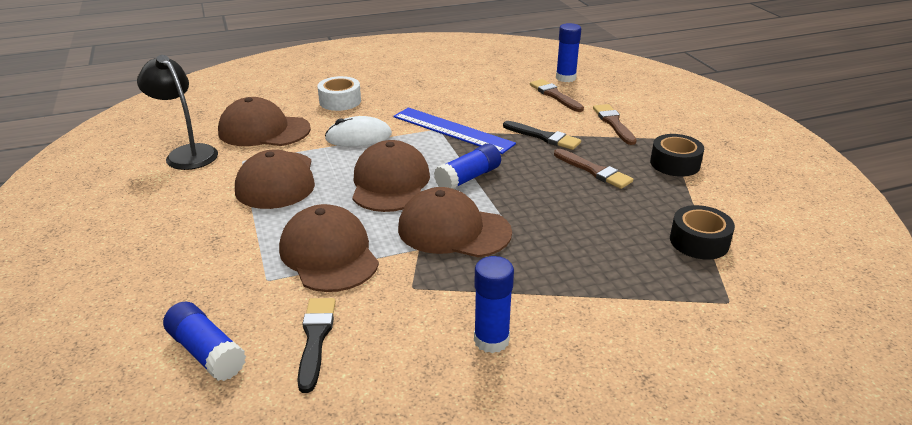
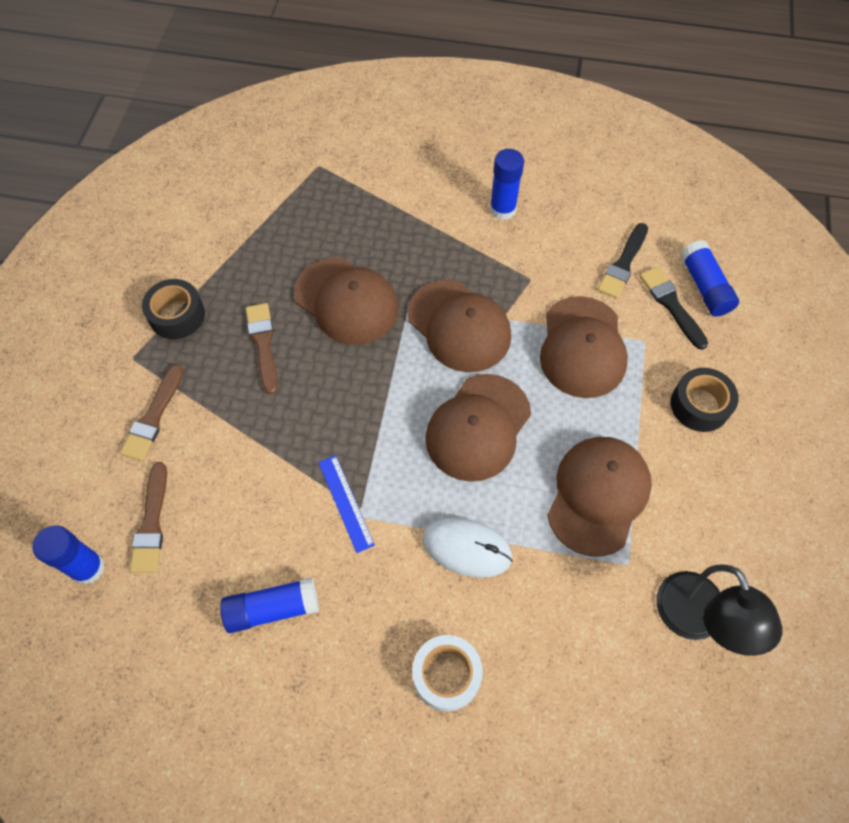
camera: 150 degrees left, 30 degrees up
brown cap [218,97,311,146] -> brown cap moved to [294,258,399,345]
blue ruler [393,107,516,154] -> blue ruler [318,455,375,553], size x0.56
blue glue stick [434,144,501,189] -> blue glue stick moved to [220,577,319,633]
black brush [503,121,581,150] -> black brush moved to [639,267,708,350]
black tape [670,205,735,260] -> black tape moved to [671,368,739,432]

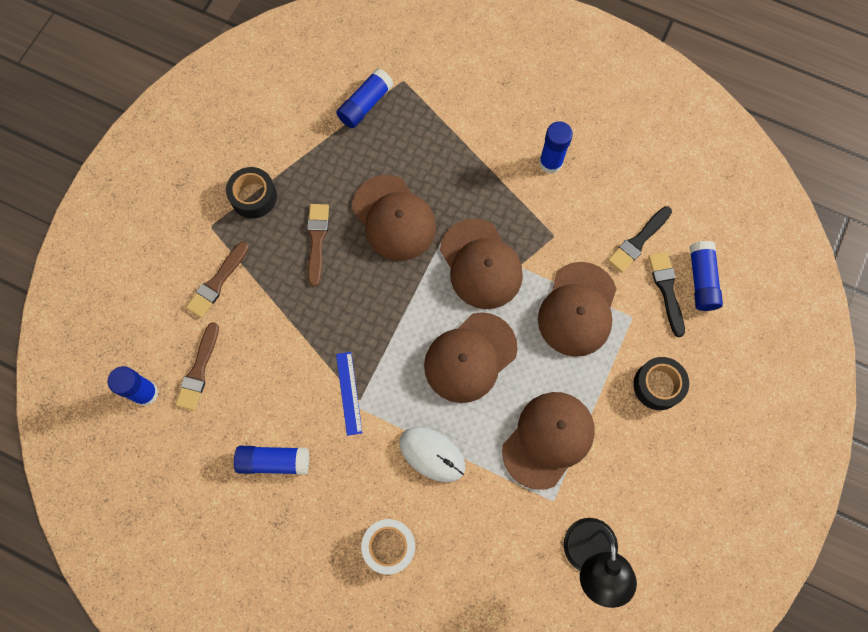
camera: 15 degrees right, 10 degrees up
none -> blue glue stick [336,68,393,128]

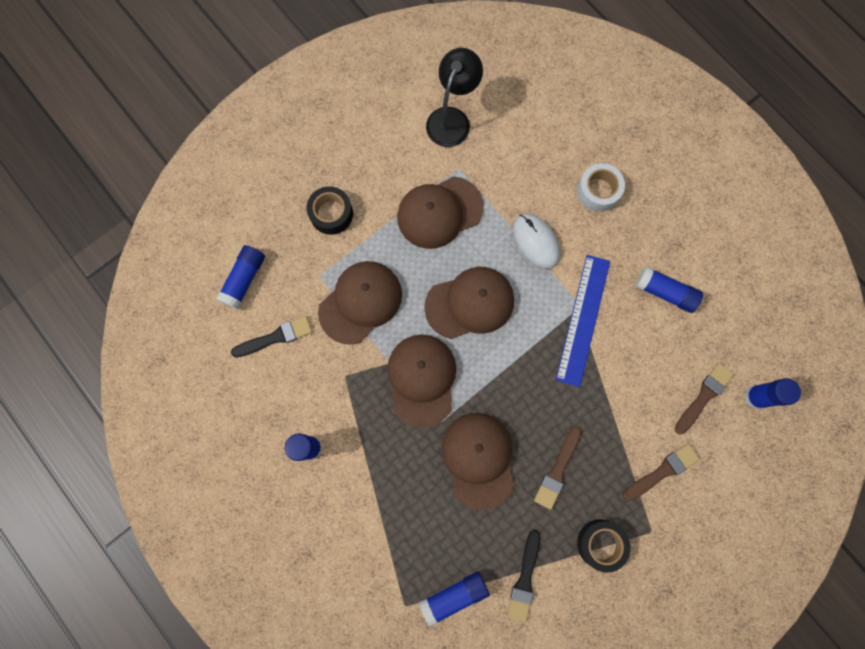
camera: 155 degrees left, 5 degrees up
blue ruler [336,352,363,436] -> blue ruler [556,255,610,387], size x1.77
black brush [648,252,685,337] -> black brush moved to [507,530,540,623]

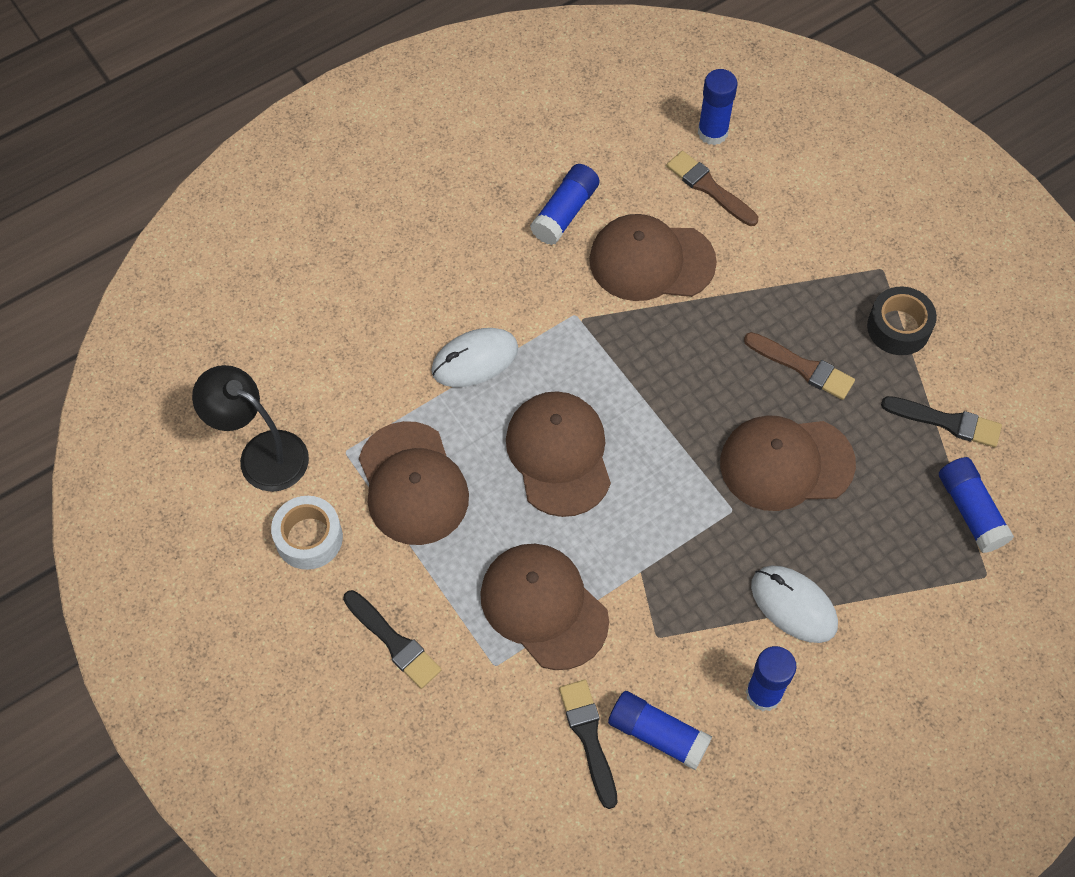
camera: 85 degrees left, 15 degrees down
blue glue stick [216,245,265,310] -> blue glue stick moved to [608,691,712,770]
black tape [307,186,353,235] -> black brush [343,590,441,689]
brown cap [387,335,456,428] -> brown cap moved to [589,214,717,301]
blue ruler [556,255,610,387] -> none
white tape [577,163,625,212] -> white tape moved to [271,496,343,570]
brown brush [623,443,699,501] -> none
none -> white mouse [751,566,838,643]

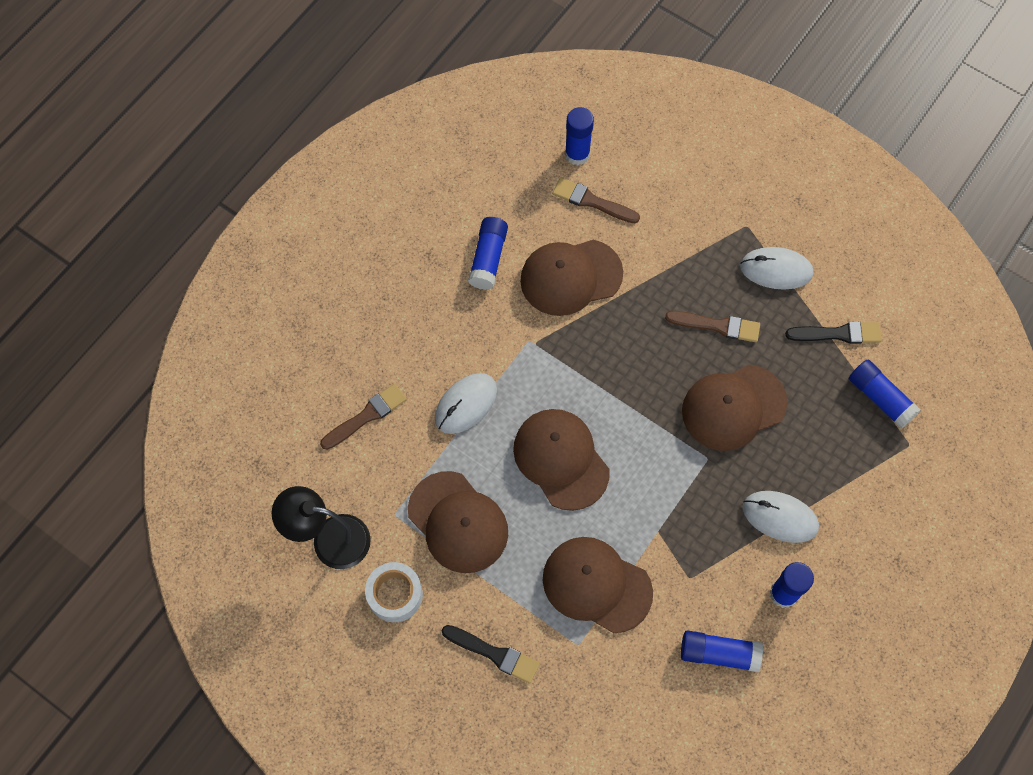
camera: 20 degrees left, 5 degrees up
black brush [559,680,618,809] -> none
black tape [867,287,937,355] -> white mouse [740,247,814,290]
none -> brown brush [320,384,407,450]

